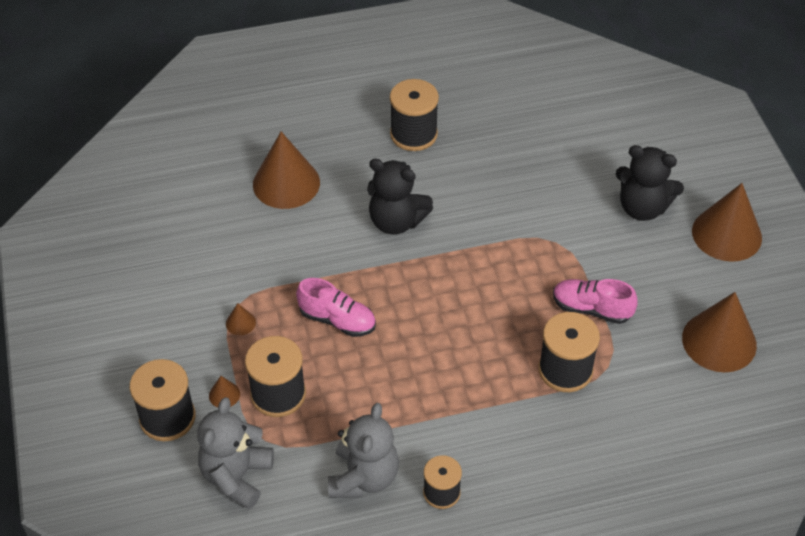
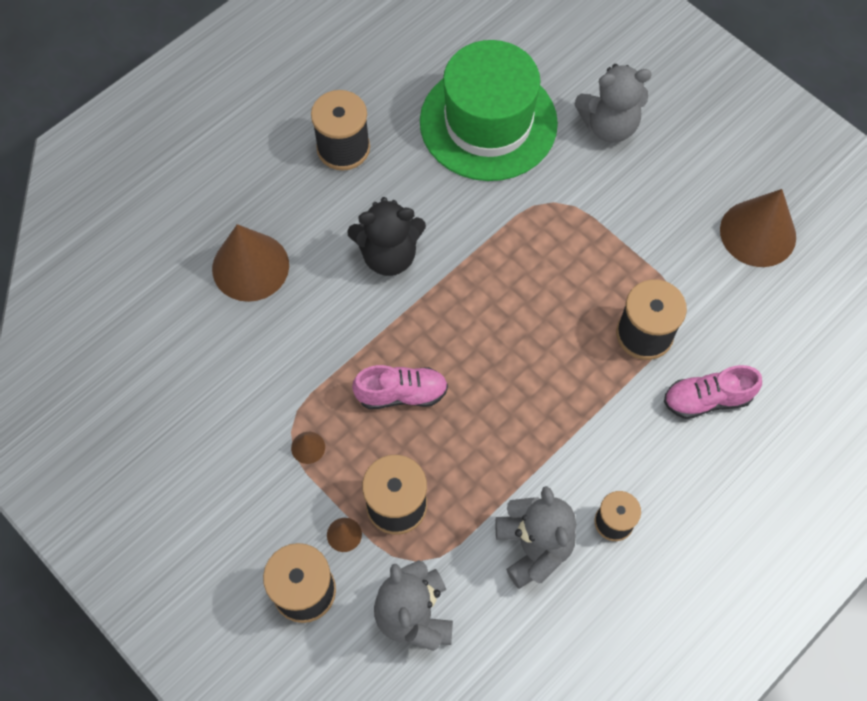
camera: 30 degrees left, 15 degrees up
pink shoe [553,279,638,324] -> pink shoe moved to [664,365,762,419]
black teddy bear [616,145,684,221] -> grey teddy bear [574,64,652,143]
brown cone [692,183,762,262] -> none
none -> green hat [420,40,558,181]

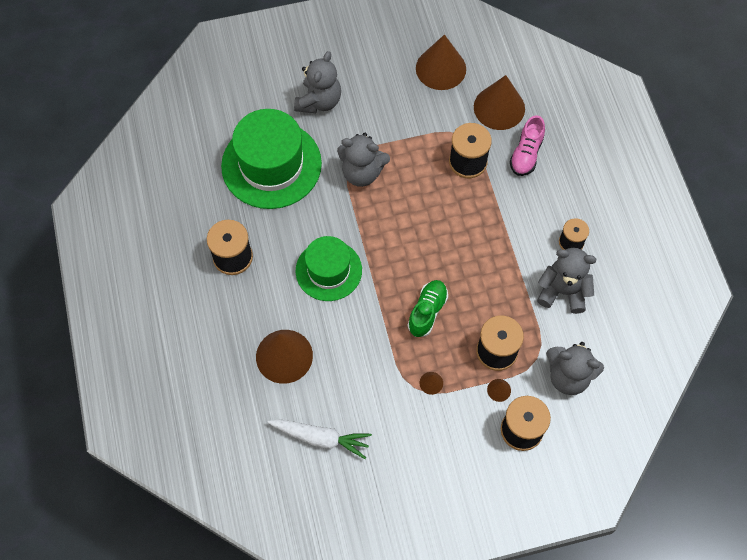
camera: 60 degrees left, 0 degrees up
black teddy bear [347,197,426,276] -> green hat [296,236,362,301]
pink shoe [352,365,448,409] -> green shoe [408,280,448,337]
none -> white carrot [268,419,372,459]
none -> grey teddy bear [337,133,390,187]
none -> brown cone [474,75,525,130]

